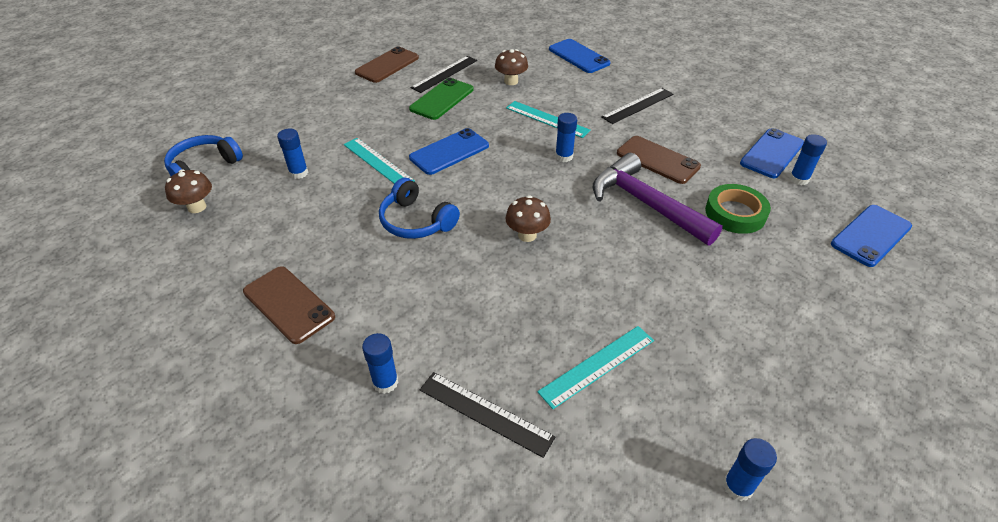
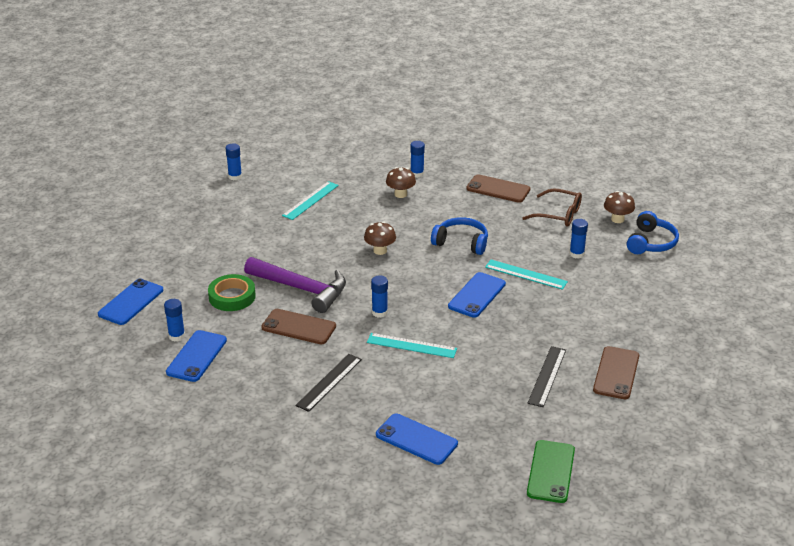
camera: 160 degrees right, 10 degrees down
green phone [409,78,474,120] -> green phone moved to [527,440,575,503]
black ruler [420,372,555,458] -> none
brown mushroom [495,49,528,85] -> brown mushroom moved to [386,167,416,198]
none -> brown glasses [523,189,582,226]

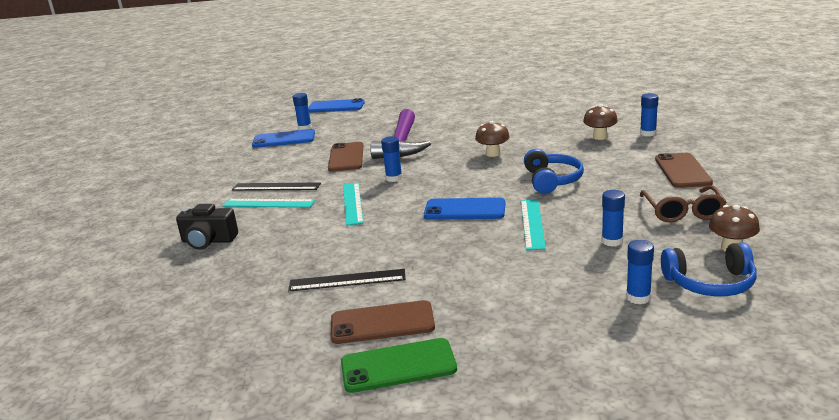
camera: 70 degrees right, 10 degrees down
green tape [208,274,256,311] -> none
blue glue stick [226,143,242,180] -> blue glue stick moved to [626,240,654,304]
turquoise ruler [282,181,339,220] -> turquoise ruler moved to [222,199,315,208]
blue phone [376,413,458,465] -> black camera [176,204,238,250]
green phone [527,440,575,503] -> green phone moved to [341,338,457,393]

